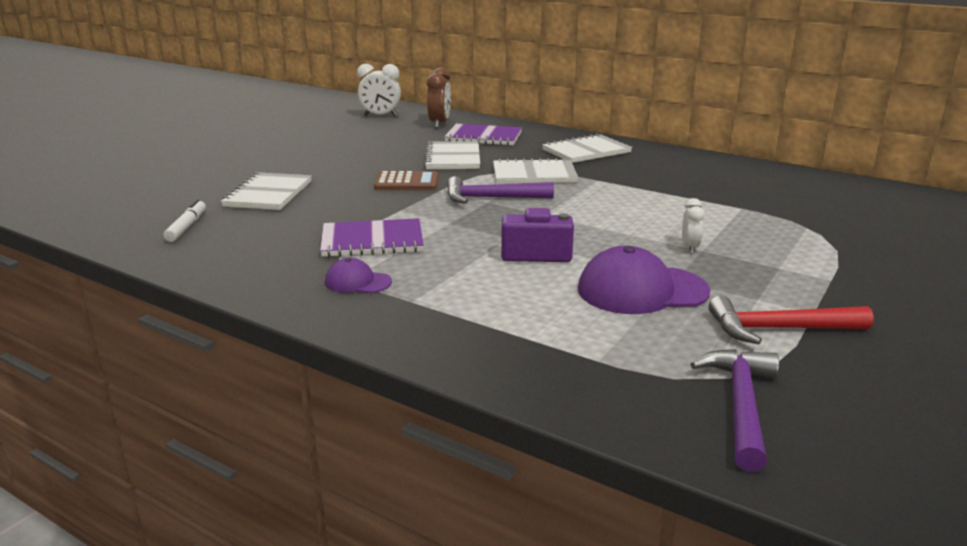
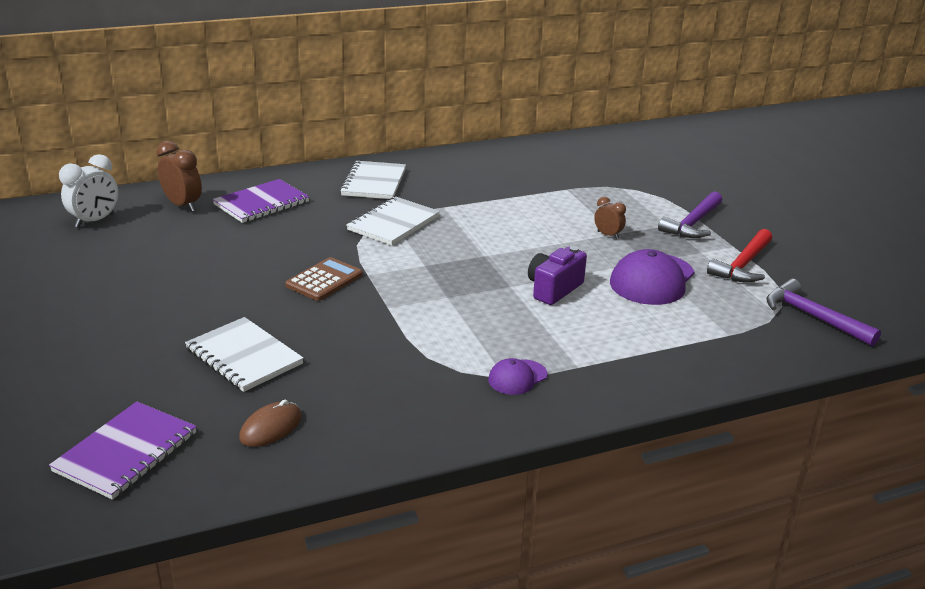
camera: 55 degrees left, 5 degrees up
white marker [164,199,206,242] -> brown mouse [239,400,302,447]
purple notebook [320,218,424,257] -> purple notebook moved to [49,401,197,500]
white notebook [423,141,480,169] -> none
purple hammer [447,176,554,204] -> purple hammer moved to [658,191,722,238]
white clock [682,198,705,254] -> brown clock [594,197,626,239]

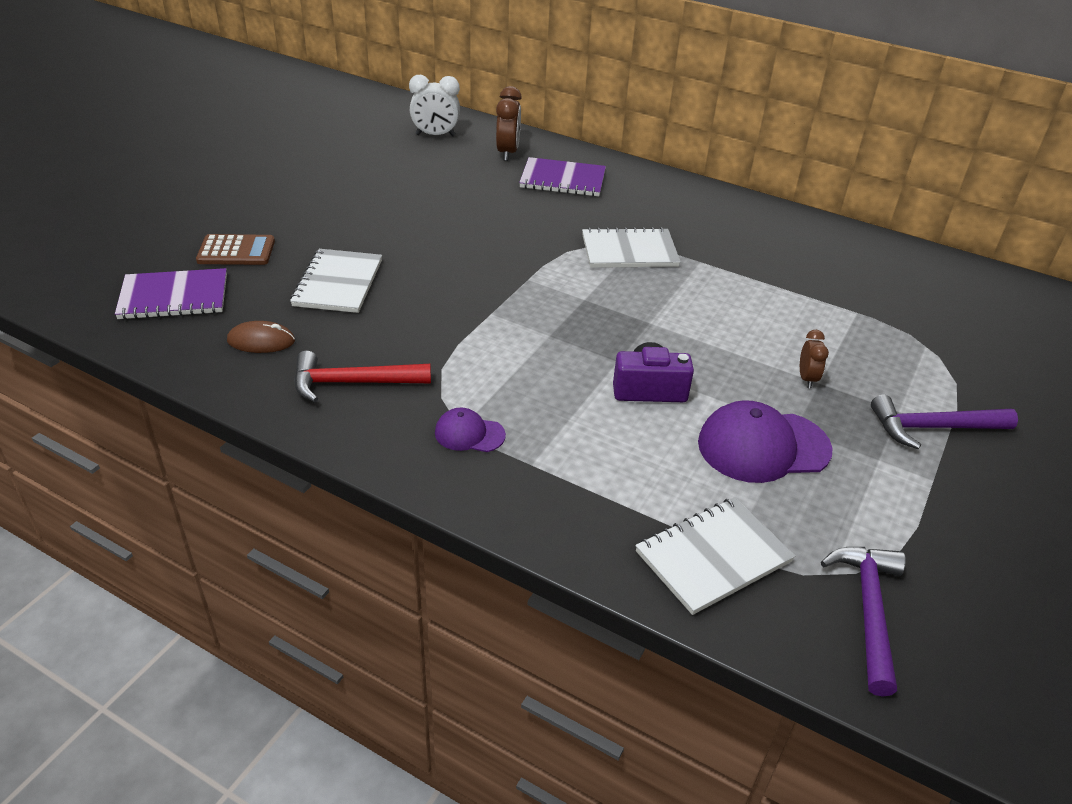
camera: 50 degrees right, 10 degrees up
brown calculator [285,257,363,301] -> brown calculator moved to [196,234,275,265]
white notebook [340,161,406,199] -> white notebook moved to [635,497,795,615]
red hammer [707,229,772,282] -> red hammer moved to [294,351,431,402]

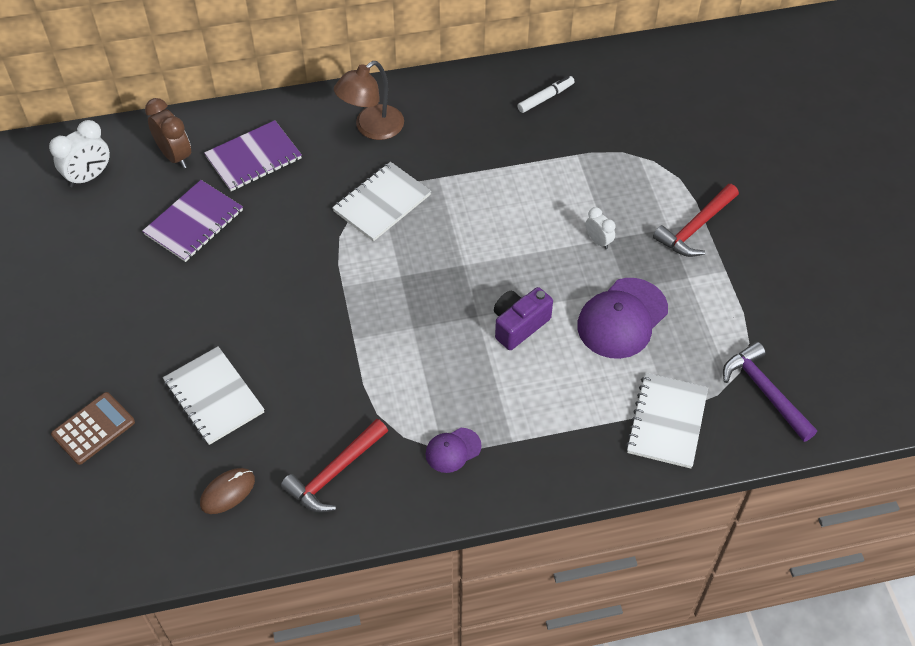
camera: 40 degrees left, 15 degrees up
purple notebook [115,268,227,320] -> purple notebook moved to [142,180,243,262]
brown clock [800,330,829,388] -> white clock [586,207,615,249]
purple hammer [871,395,1018,449] -> red hammer [653,184,739,257]
none -> brown lamp [334,61,404,140]
none -> white marker [517,76,575,113]

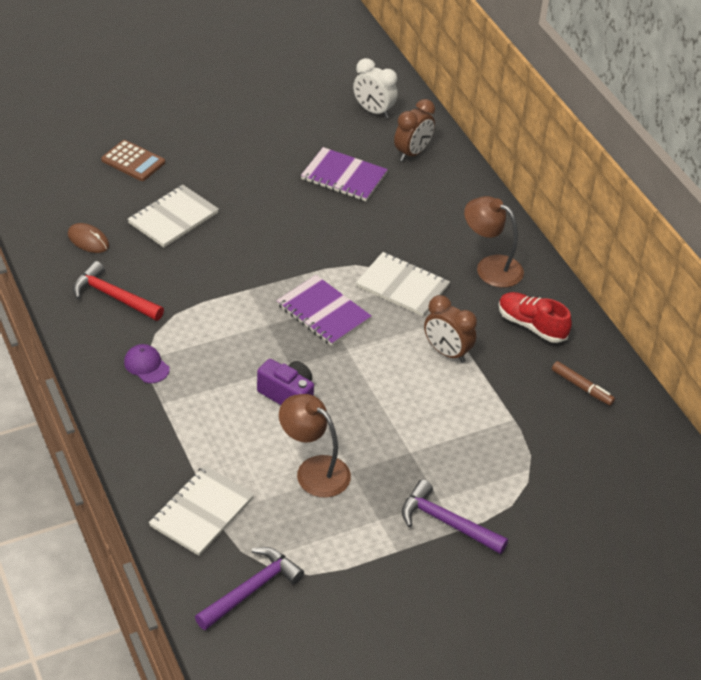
camera: 75 degrees right, 10 degrees down
purple notebook [204,120,302,191] -> purple notebook moved to [276,275,372,346]
white marker [517,76,575,113] -> brown marker [552,361,615,406]
purple cap [577,278,668,359] -> brown lamp [279,394,351,498]
white clock [586,207,615,249] -> none
white notebook [626,373,708,469] -> white notebook turned 60 degrees counterclockwise [149,465,254,556]
red hammer [653,184,739,257] -> purple hammer [402,479,508,554]
none -> brown clock [424,295,477,363]
none -> red shoe [499,292,572,343]

